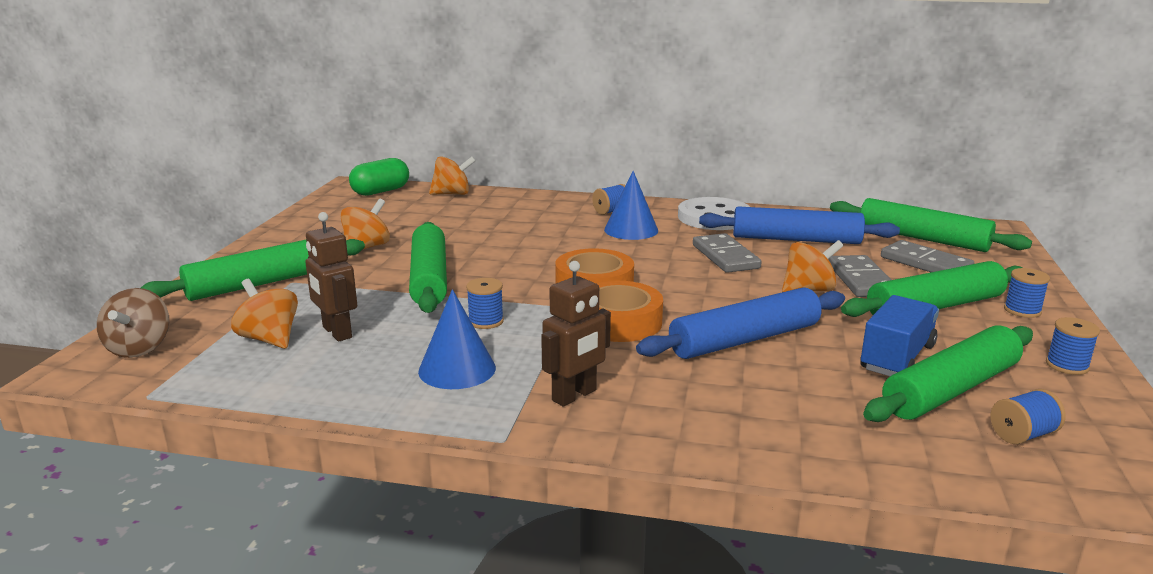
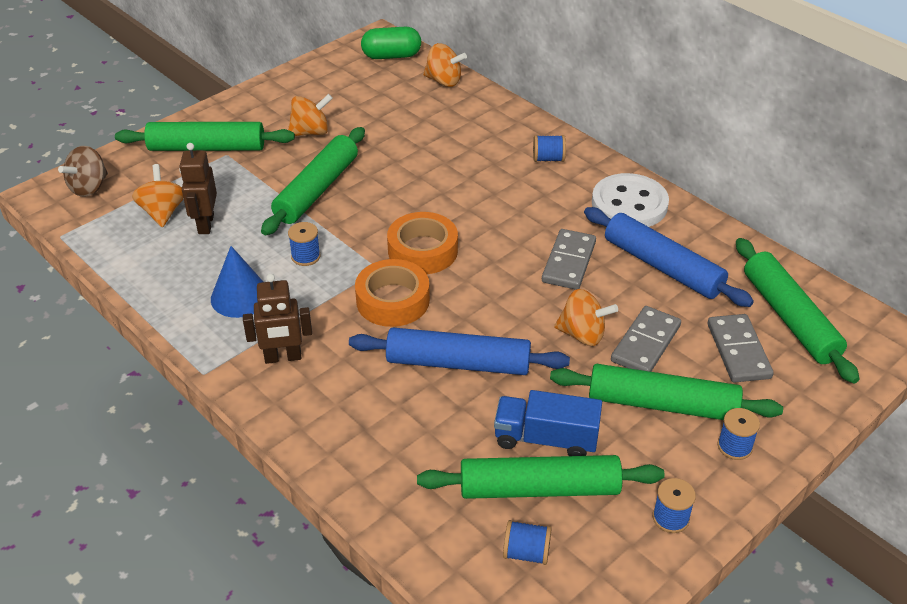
camera: 35 degrees right, 20 degrees up
blue cone [604,171,658,240] -> none
blue truck [860,295,939,376] -> blue truck turned 150 degrees counterclockwise [494,390,602,456]

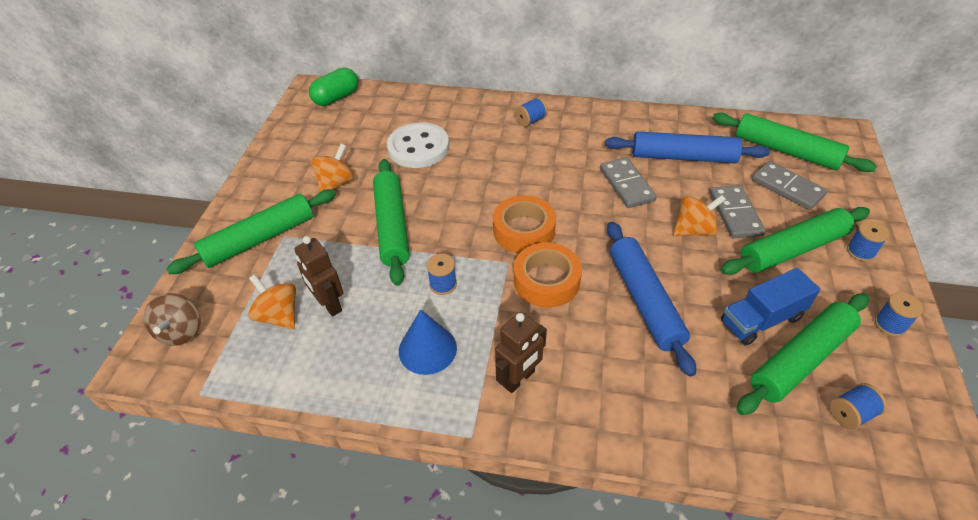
camera: 35 degrees left, 5 degrees up
blue rolling pin [349,328,570,375] -> blue rolling pin turned 75 degrees counterclockwise [607,221,696,377]
orange spinning top [423,43,467,87] -> none
white button [592,173,669,227] -> white button moved to [387,122,449,168]

